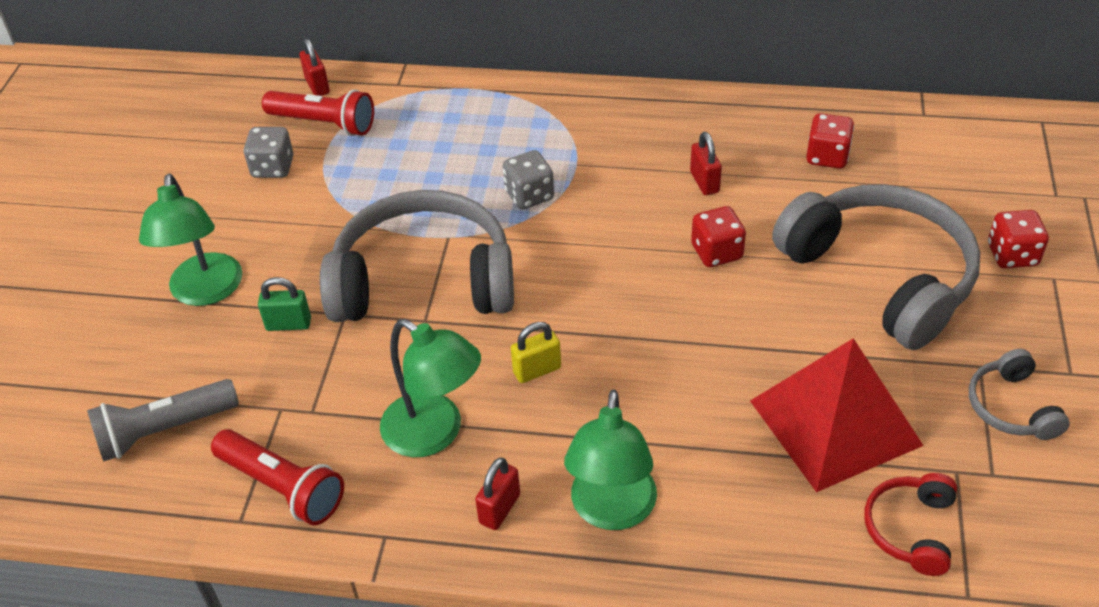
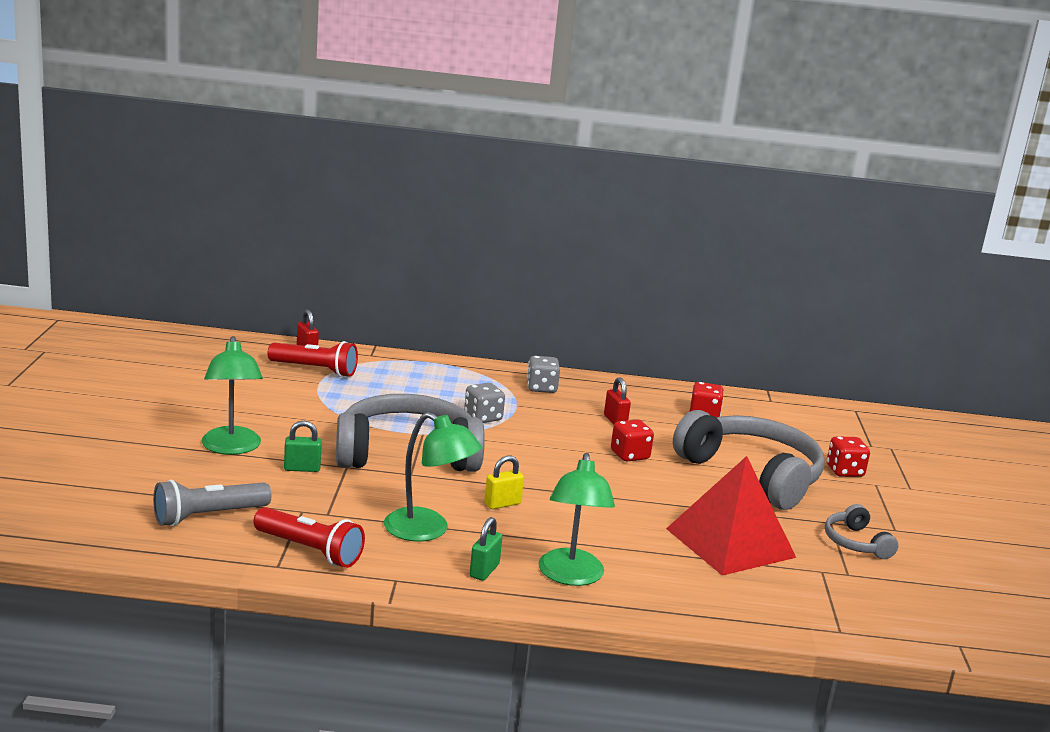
camera: 10 degrees left, 25 degrees down
grey dice [243,127,293,178] -> grey dice moved to [527,356,560,393]
red padlock [475,457,520,530] -> green padlock [470,517,502,581]
red headphones [864,473,957,576] -> none

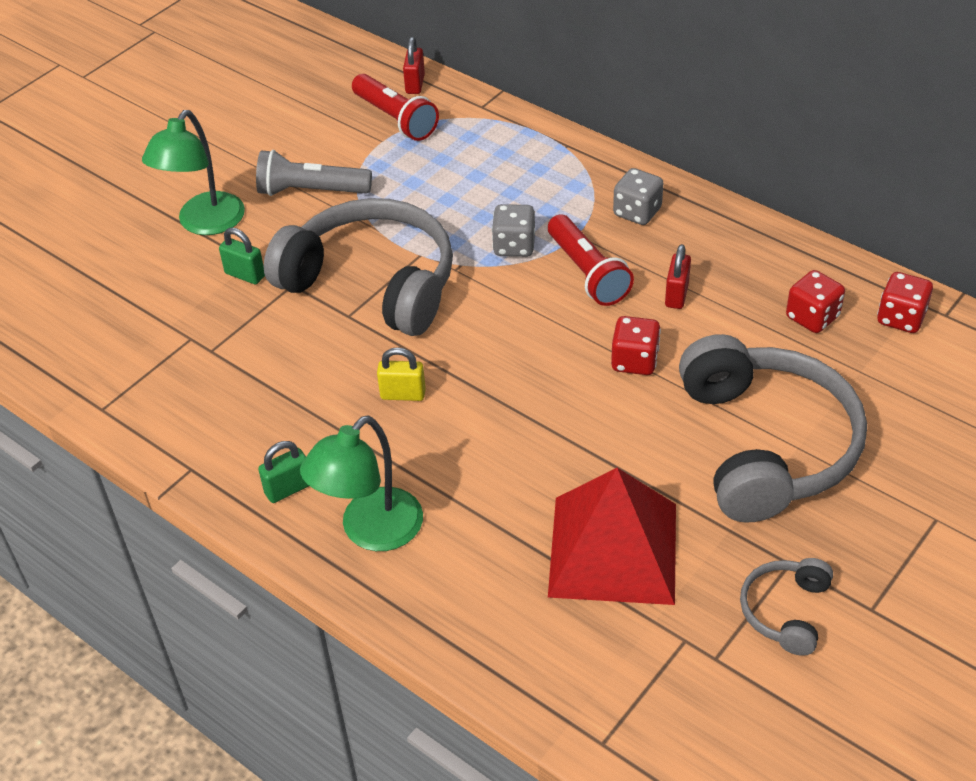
camera: 40 degrees right, 25 degrees up
grey flashlight [153,480,271,526] -> grey flashlight moved to [256,150,372,196]
red flashlight [253,507,365,568] -> red flashlight moved to [548,214,634,306]
green lamp [384,412,482,542] -> none
red dice [827,436,870,477] -> red dice moved to [877,272,933,333]

